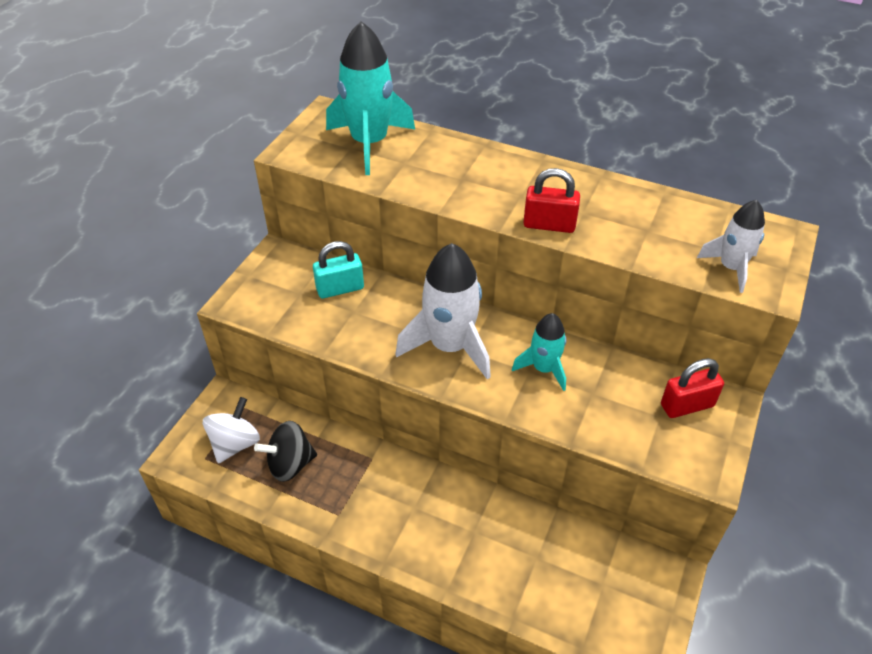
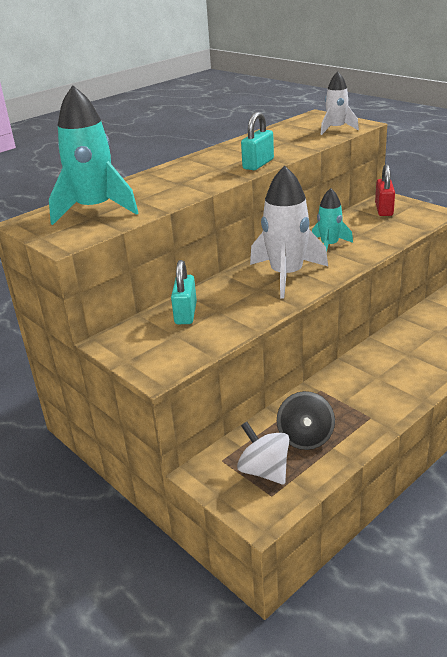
camera: 65 degrees left, 15 degrees down
red padlock [523,168,580,233] -> turquoise padlock [241,112,274,170]

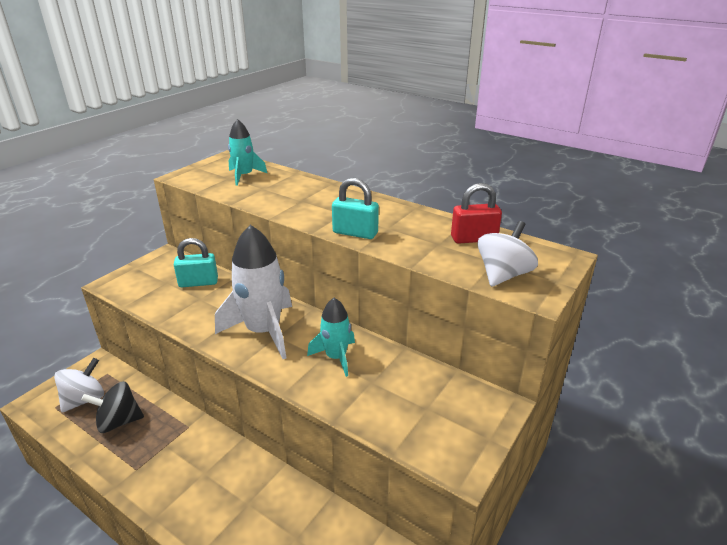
camera: 75 degrees right, 0 degrees up
turquoise rocket [49,85,138,225] -> turquoise rocket [228,119,267,186], size x0.57
white rocket [320,71,359,135] -> white spinning top [478,221,538,287]
red padlock [375,164,395,216] -> red padlock moved to [451,183,502,244]

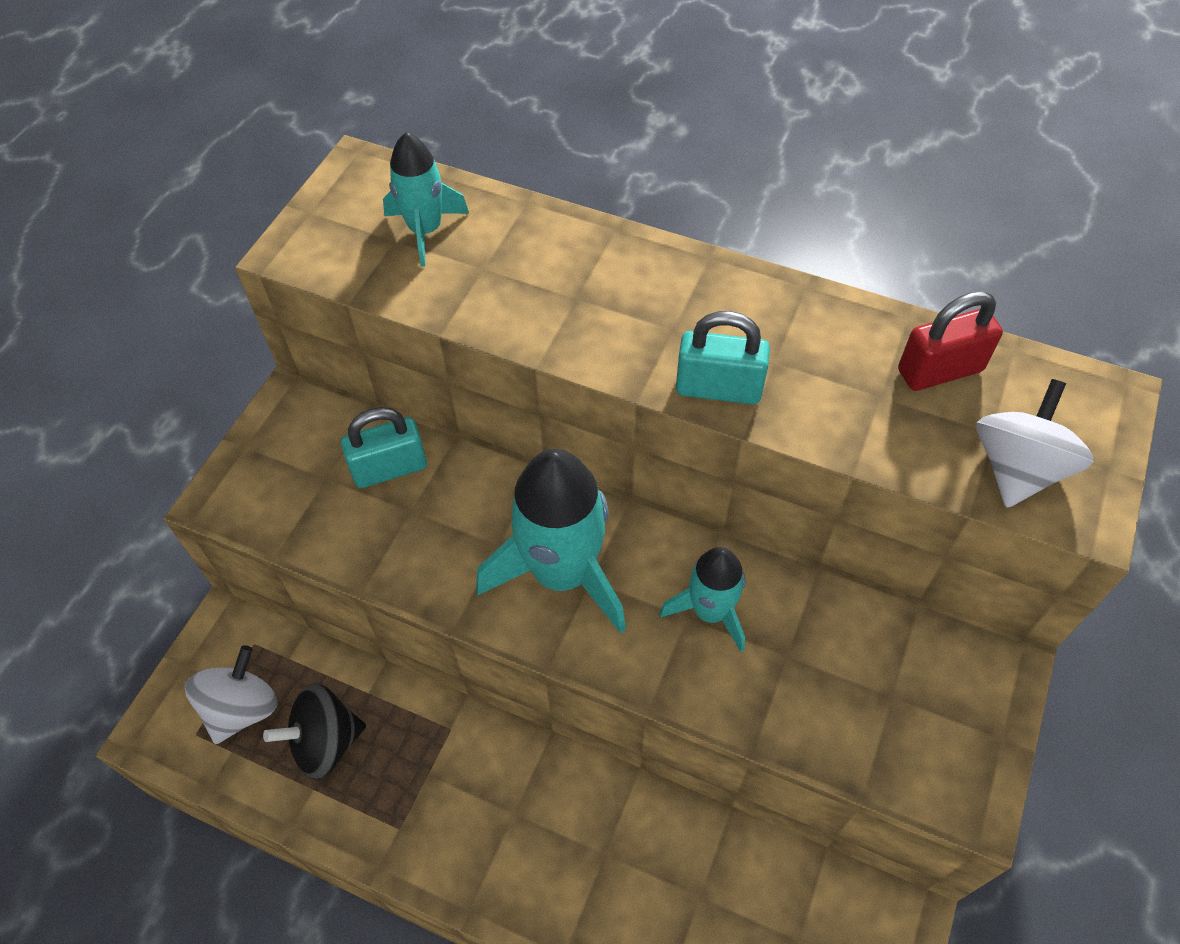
camera: 10 degrees left, 25 degrees up
white rocket [215,225,292,359] -> turquoise rocket [476,449,626,634]

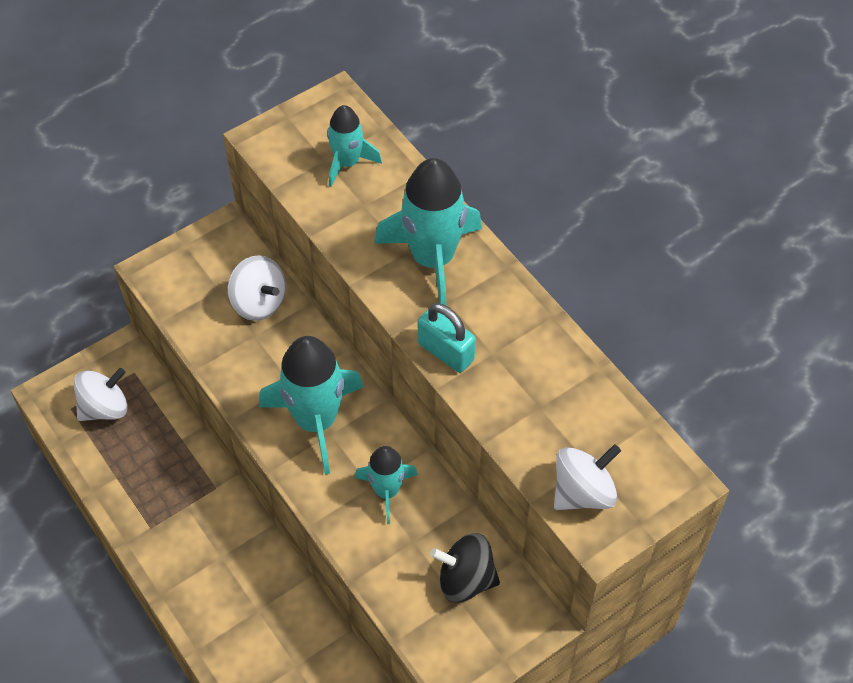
camera: 30 degrees right, 0 degrees up
black spinning top [263,684,366,779] -> black spinning top moved to [430,533,500,603]
turquoise padlock [341,407,427,488] -> white spinning top [228,256,286,321]
red padlock [898,291,1003,391] -> none
none -> turquoise rocket [374,158,482,305]

